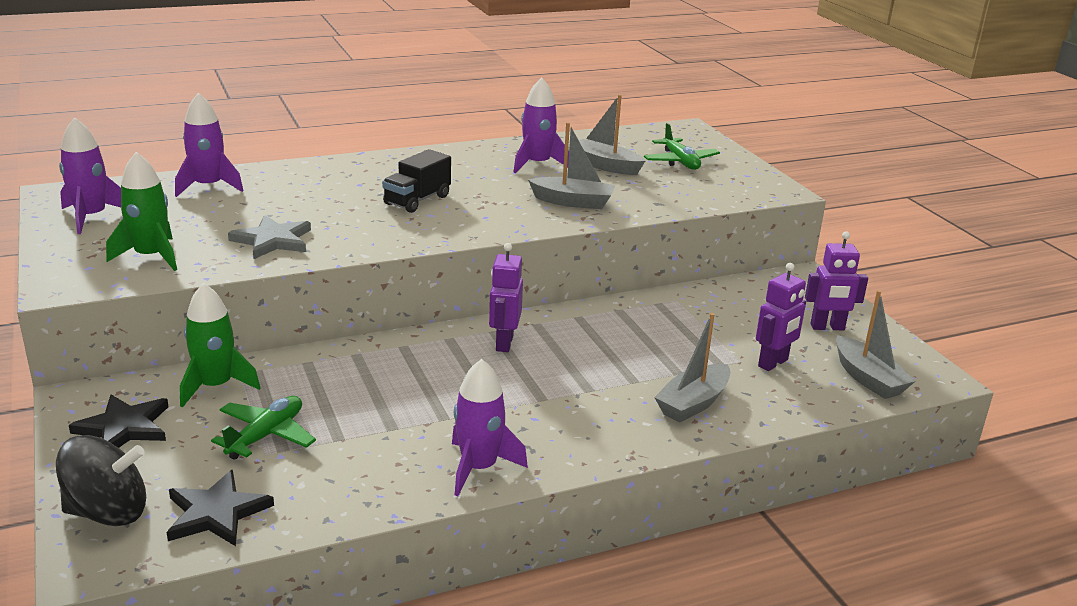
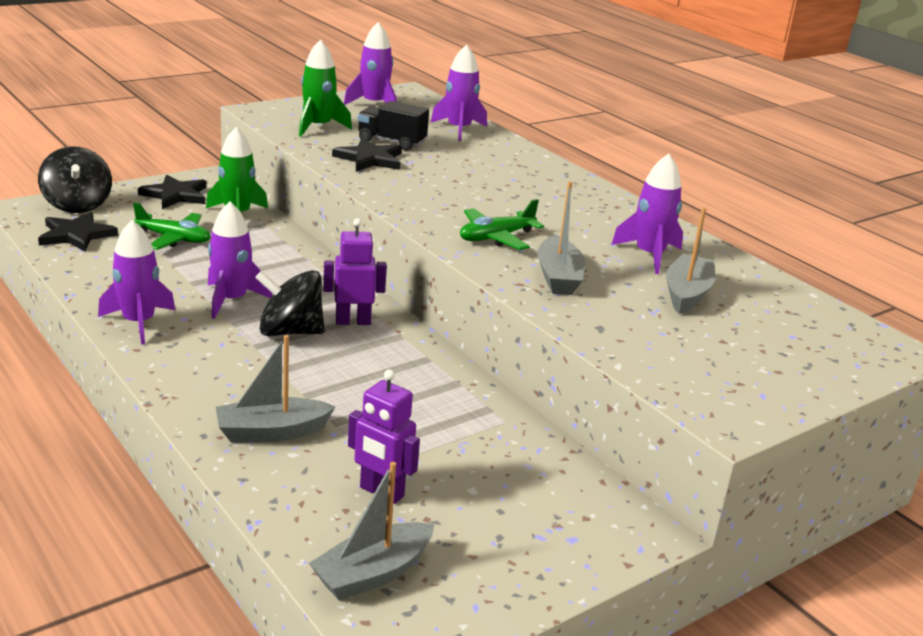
camera: 75 degrees right, 0 degrees up
grey star [228,215,311,259] -> black star [332,138,402,172]
black truck [382,149,451,213] -> black truck moved to [358,101,429,151]
green plane [644,123,720,170] -> green plane moved to [460,199,544,250]
grey boat [654,313,730,423] -> grey boat turned 45 degrees counterclockwise [216,335,336,443]
purple robot [805,231,868,330] -> none
none -> purple rocket [208,201,272,319]
none -> black spinning top [255,270,325,336]

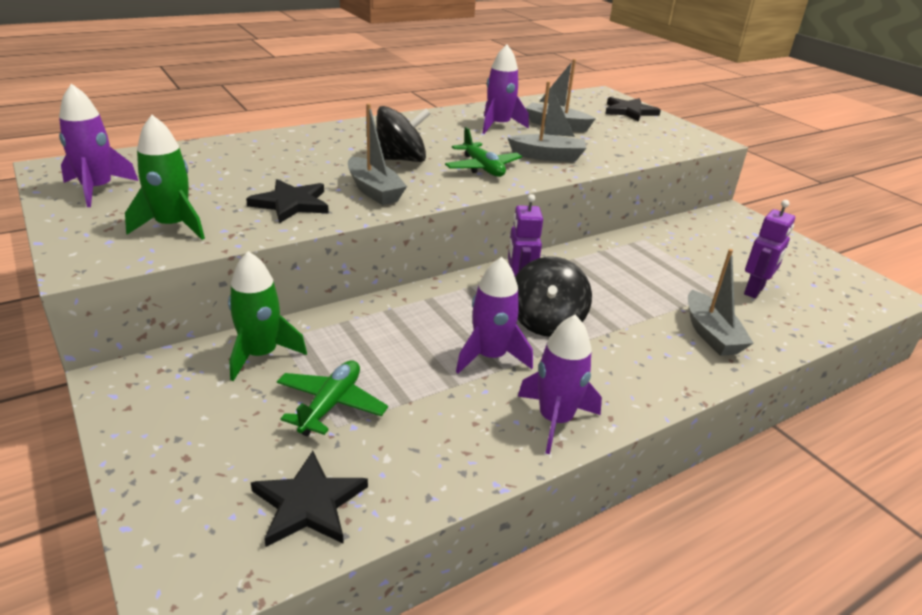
camera: 85 degrees left, 5 degrees up
black spinning top [38,146,112,213] -> black spinning top moved to [377,106,431,162]
black star [138,175,207,209] -> black star moved to [605,97,661,122]
grey boat [309,462,434,601] -> grey boat moved to [348,103,407,205]
black truck [358,101,429,151] -> none
purple rocket [431,45,487,141] -> none

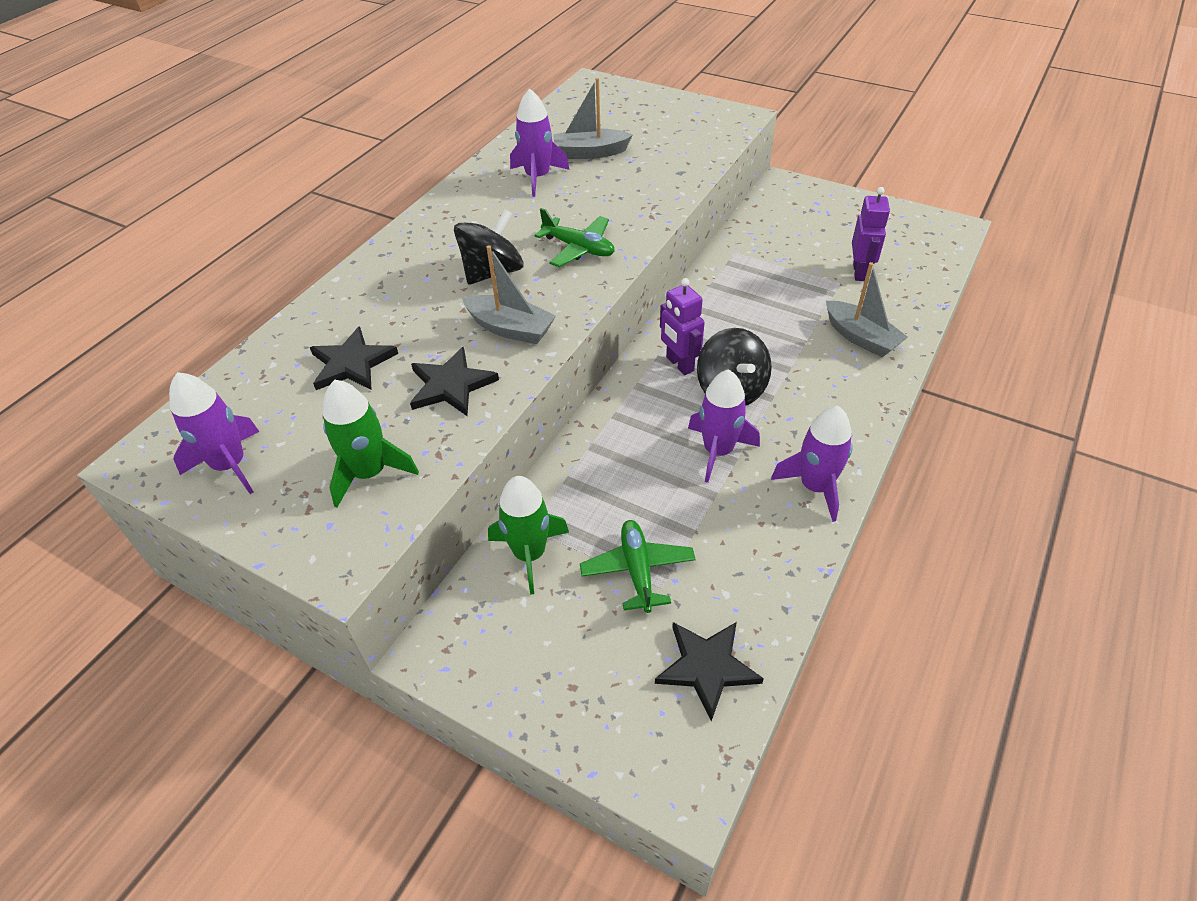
camera: 25 degrees left, 15 degrees up
grey boat [507,81,586,162] -> none
black star [605,97,661,122] -> black star moved to [310,326,398,390]

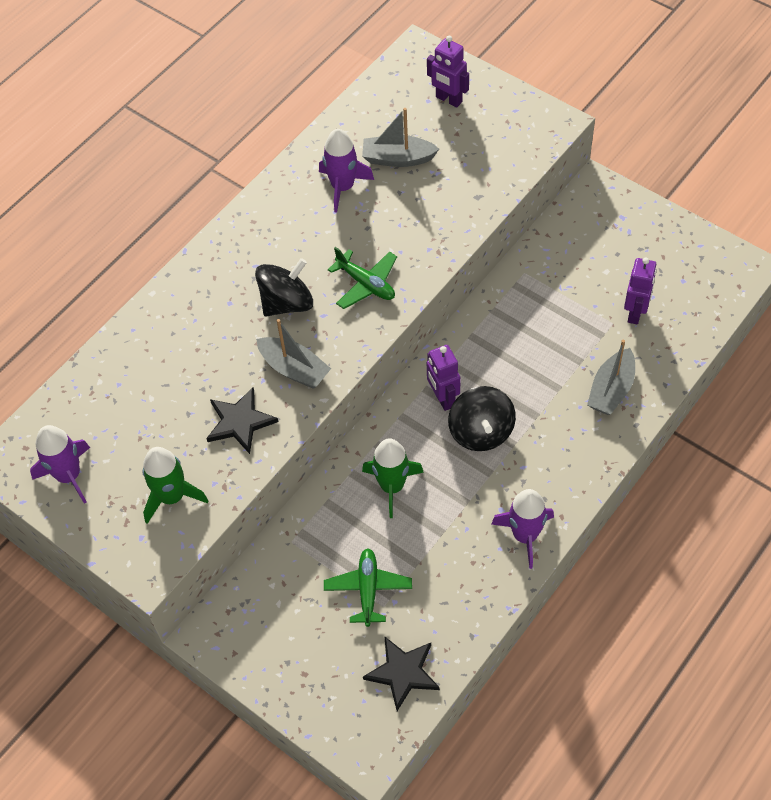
camera: 10 degrees right, 10 degrees up
black star [310,326,398,390] -> none
green rocket [488,476,569,595] -> green rocket moved to [362,438,424,518]
purple rocket [688,369,760,483] -> none
grey boat [826,262,908,357] -> grey boat turned 60 degrees clockwise [587,340,635,415]
none -> purple robot [427,36,469,107]

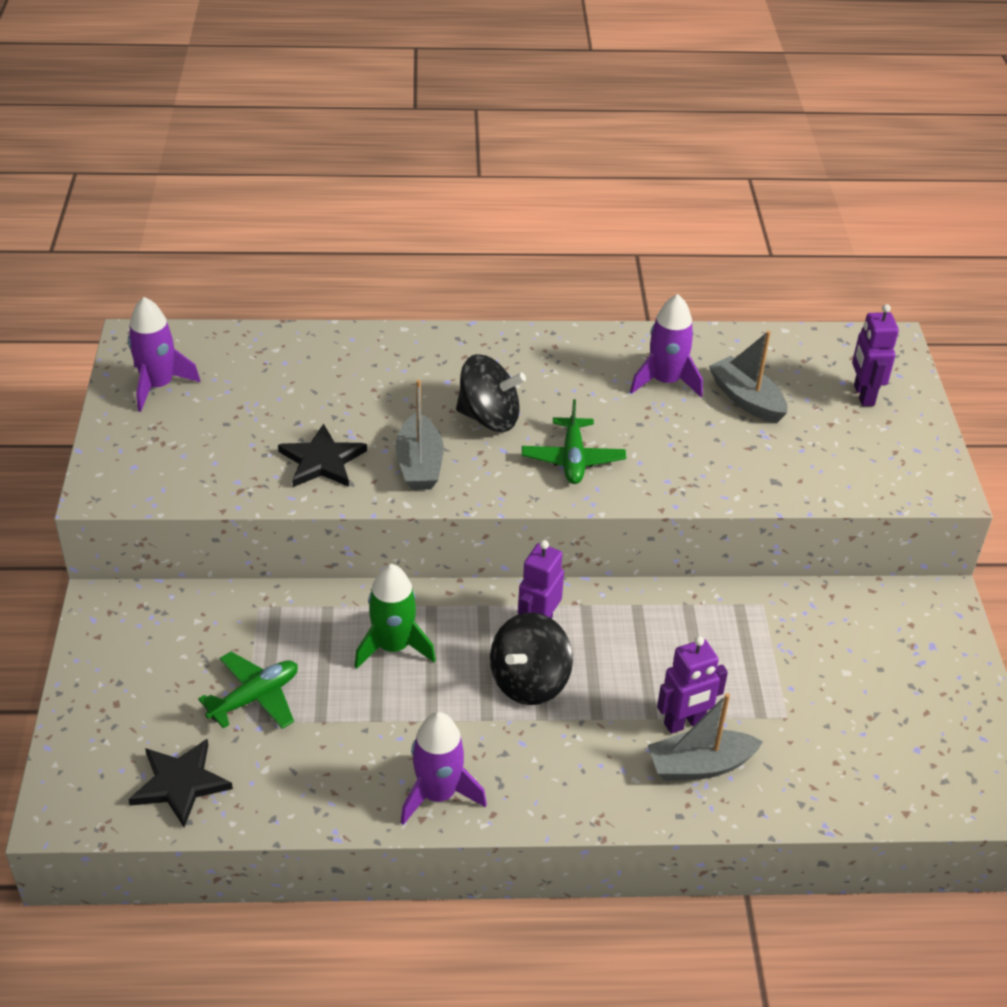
camera: 45 degrees right, 15 degrees down
green rocket [143,447,208,524] -> none
purple robot [624,258,657,325] -> purple robot moved to [657,636,728,734]

